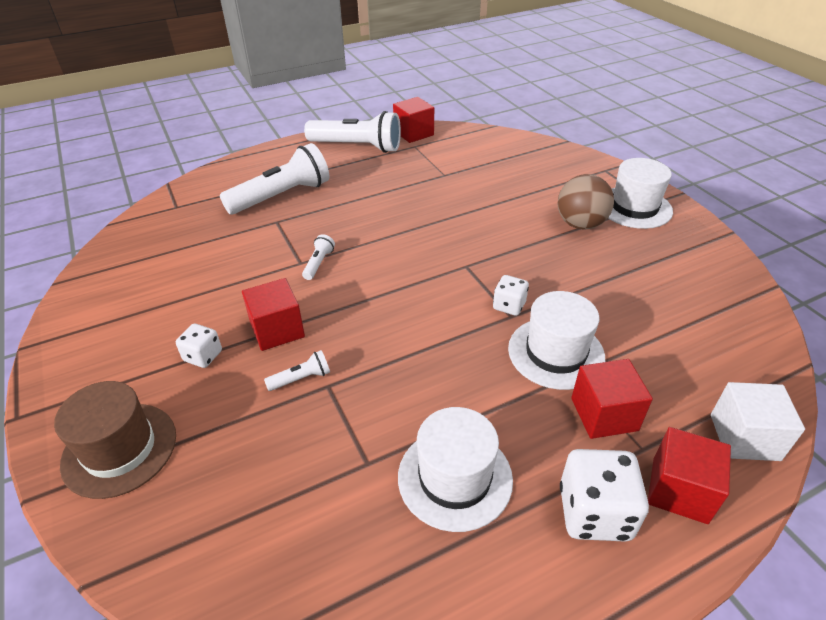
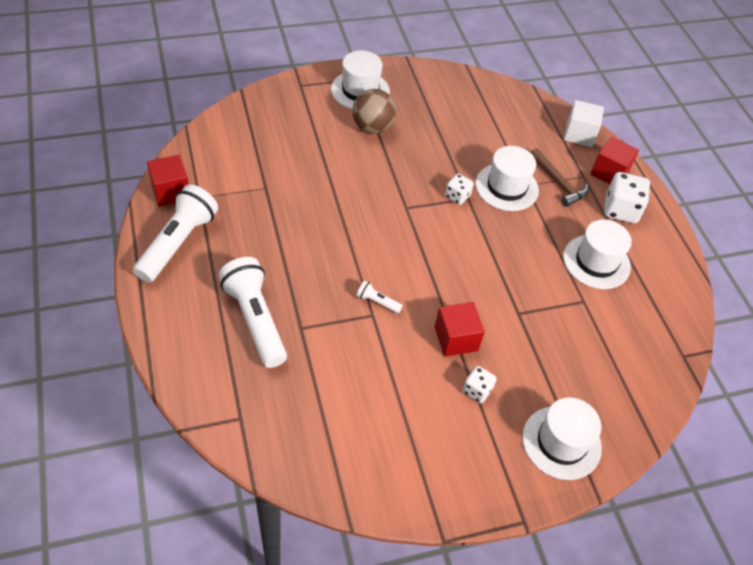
camera: 85 degrees left, 10 degrees up
brown hat [54,381,176,499] -> white hat [522,397,602,480]
white flashlight [264,350,330,391] -> none
red cube [571,359,653,439] -> brown hammer [530,148,589,207]

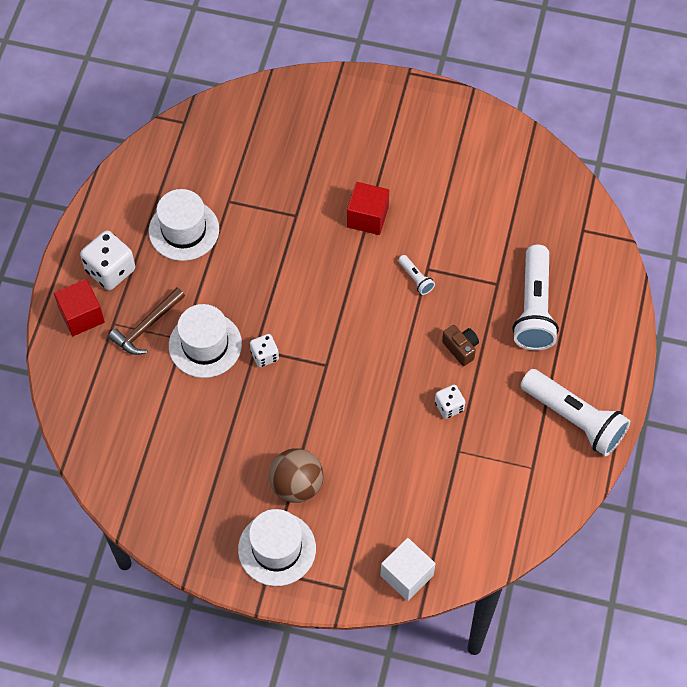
camera: 145 degrees left, 10 degrees up
white flashlight [133,184,218,283] -> white flashlight turned 105 degrees counterclockwise [520,369,630,456]
red cube [147,155,189,207] -> none
white dice [463,366,497,403] -> white dice moved to [435,385,465,419]
white hat [522,397,602,480] -> none
brown hammer [530,148,589,207] -> brown hammer turned 135 degrees counterclockwise [108,287,185,355]
white cube [564,100,604,147] -> white cube moved to [380,538,436,601]
none -> brown camera [442,325,479,366]

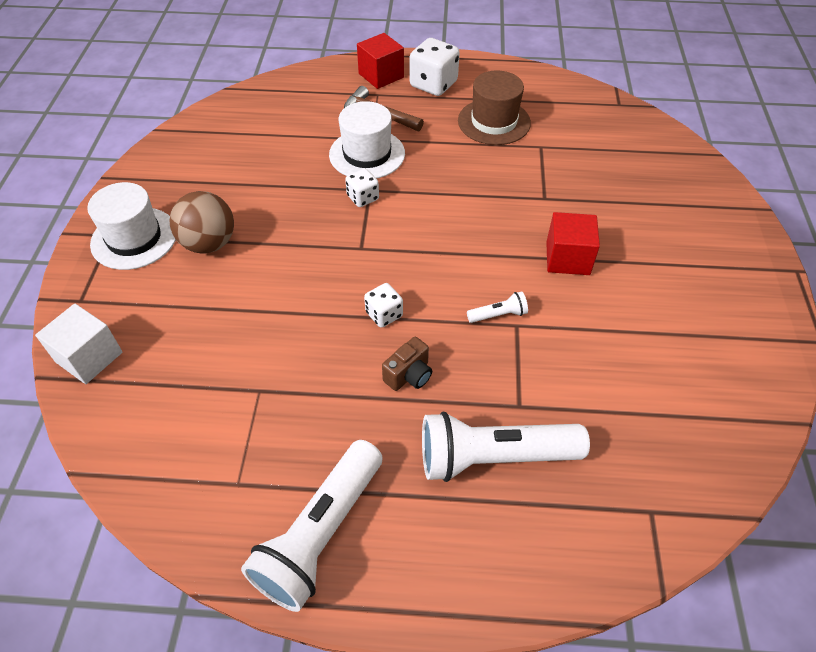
camera: 80 degrees right, 10 degrees down
white hat [149,189,219,261] -> brown hat [458,70,531,145]
white flashlight [398,255,435,295] -> white flashlight turned 150 degrees counterclockwise [467,291,528,323]
white dice [435,385,465,419] -> white dice moved to [364,283,403,328]

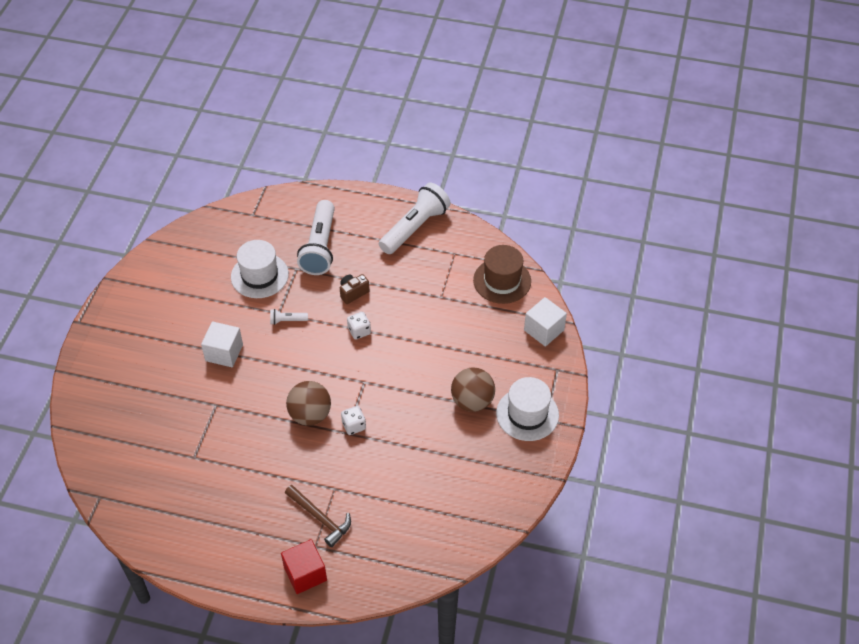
camera: 170 degrees left, 0 degrees up
white hat [329,101,405,179] -> white hat moved to [231,240,289,298]
white dice [410,38,460,96] -> none
white flashlight [422,411,590,482] -> white flashlight turned 90 degrees clockwise [297,200,335,275]
brown hat [458,70,531,145] -> brown hat moved to [473,245,531,304]
red cube [546,212,600,275] -> white cube [201,321,243,367]
none -> brown ball [286,381,331,426]

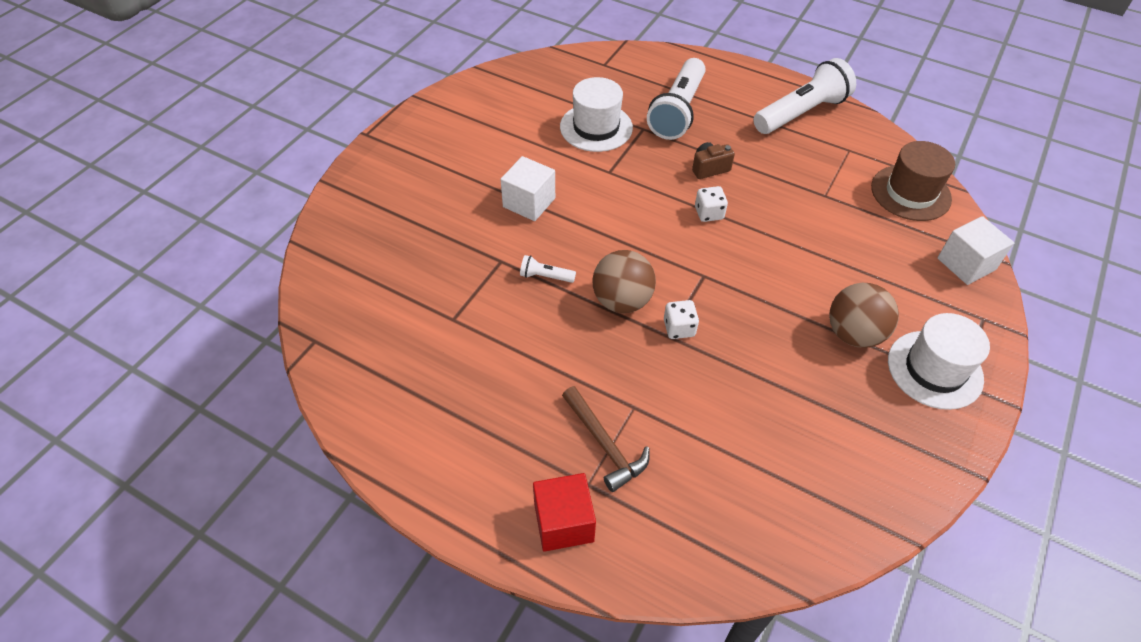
camera: 15 degrees right, 0 degrees up
white flashlight [270,309,308,325] -> white flashlight moved to [520,255,576,283]

